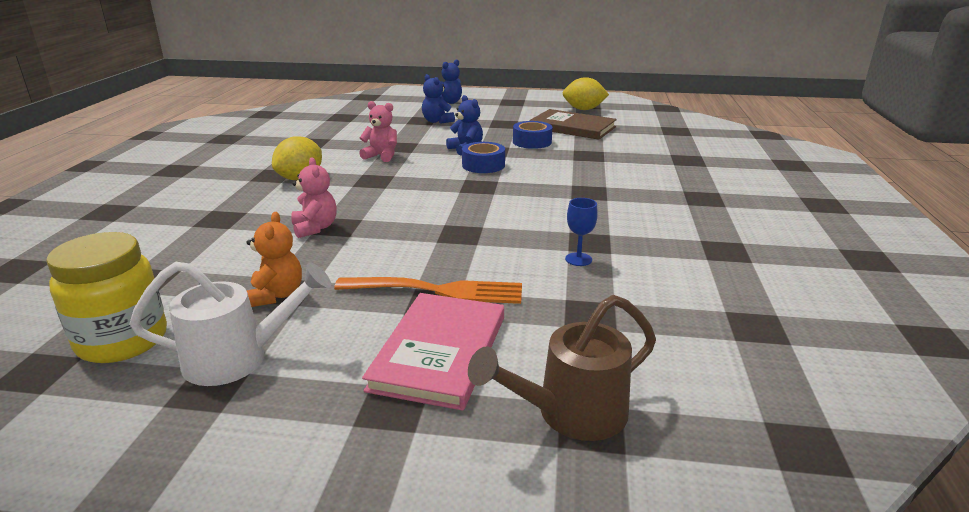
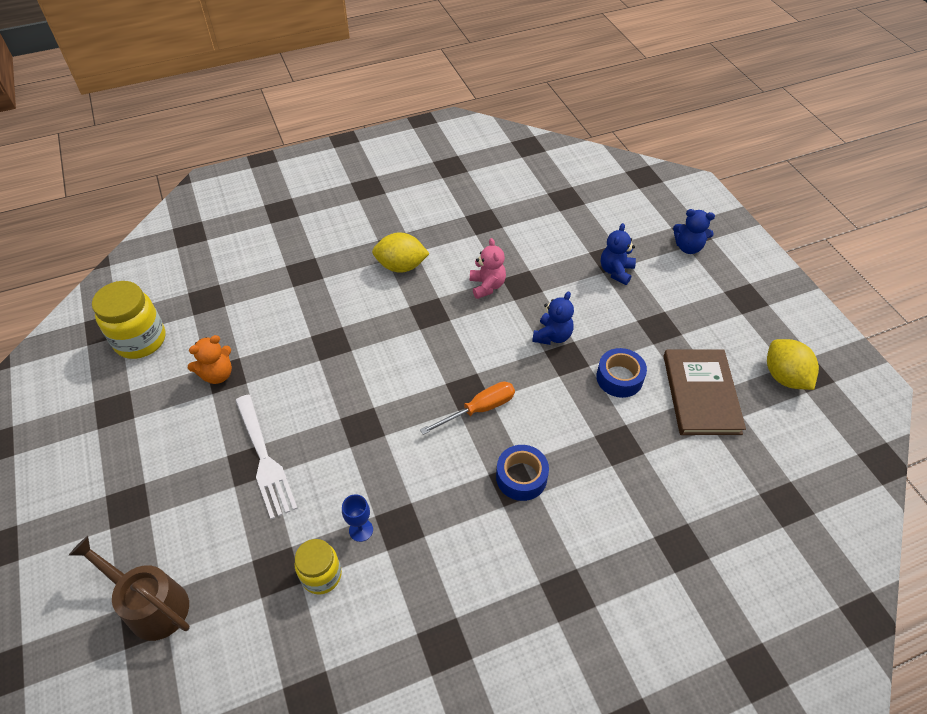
camera: 60 degrees right, 25 degrees up
white watering can [130,262,331,386] -> none
pink teddy bear [291,157,336,238] -> none
orange fork [334,277,522,304] -> white fork [235,395,298,519]
pink book [362,293,504,411] -> none
blue tape [462,142,505,173] -> blue tape moved to [496,445,549,501]
none -> yellow jar [294,539,342,594]
none -> orange screwdriver [420,381,515,435]

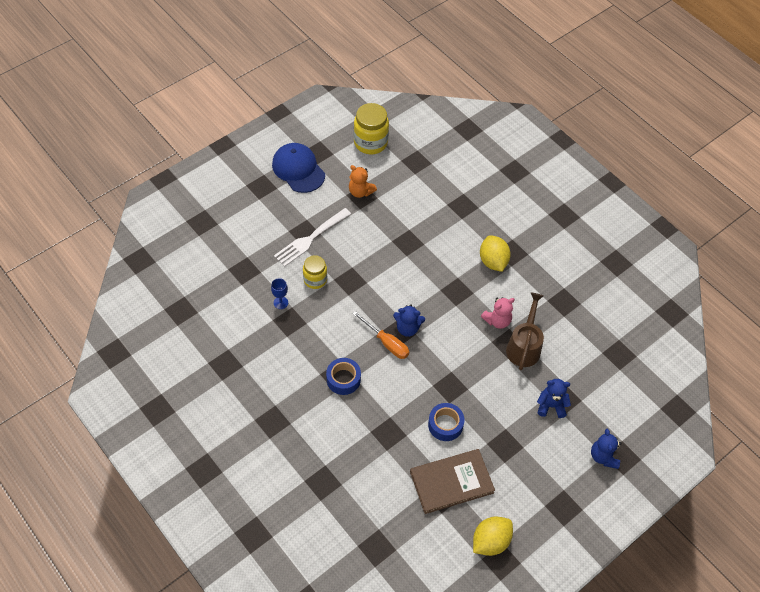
camera: 70 degrees right, 5 degrees up
brown watering can [69,536,190,641] -> brown watering can moved to [506,293,544,370]
yellow jar [294,539,342,594] -> yellow jar moved to [303,255,327,289]
blue teddy bear [532,291,574,345] -> blue teddy bear moved to [393,304,425,337]
none -> blue cap [272,143,325,193]

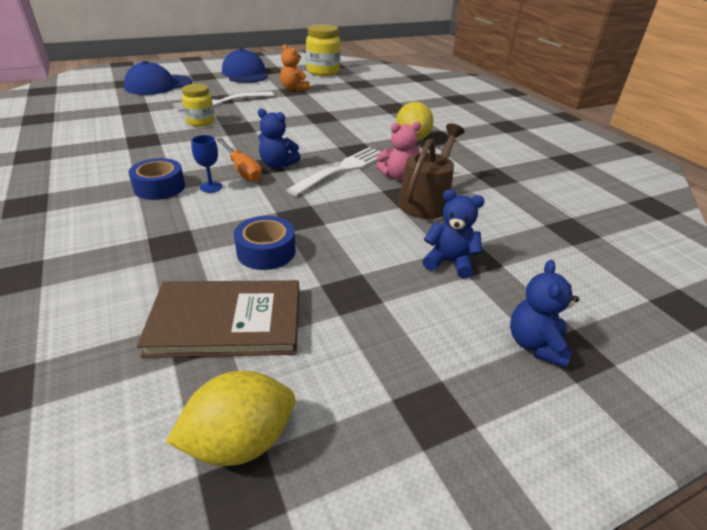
camera: 15 degrees right, 20 degrees down
blue goblet [271,278,288,309] -> blue goblet moved to [191,135,222,193]
none -> blue cap [124,61,192,95]
none -> white fork [286,147,381,196]

